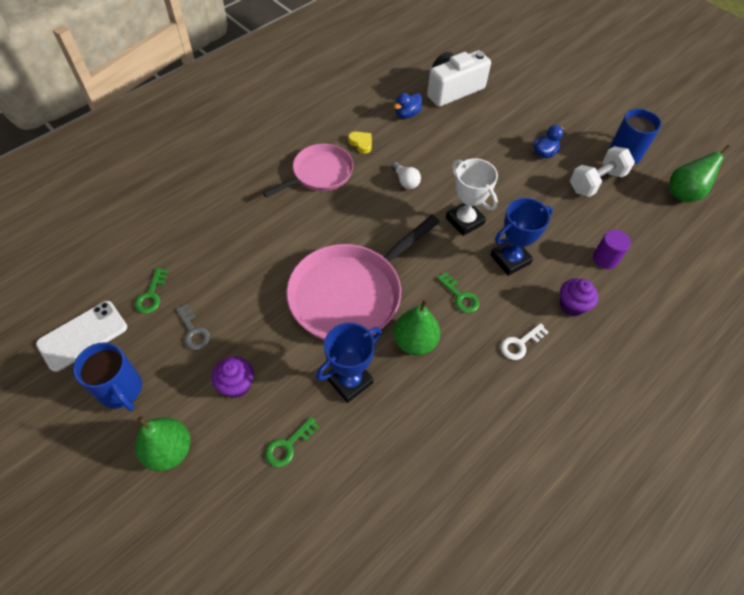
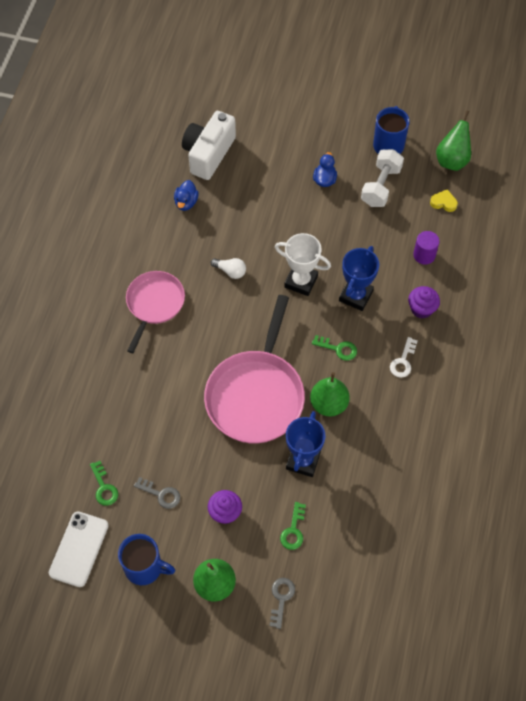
camera: 30 degrees left, 5 degrees up
yellow heart [348,132,372,154] -> yellow heart moved to [430,189,458,212]
none -> grey key [270,578,295,629]

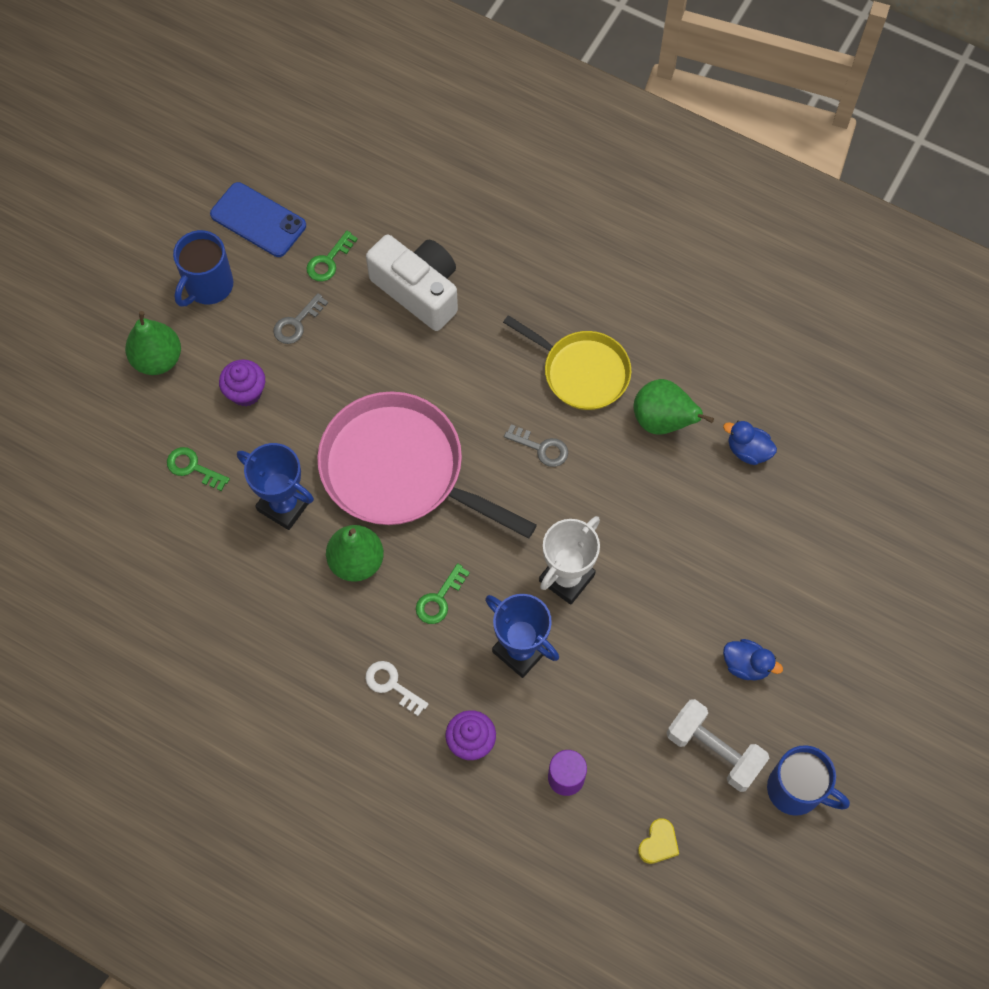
camera: 105 degrees right, 5 degrees up
white phone [49,511,109,587] -> blue phone [210,182,306,257]
green key [90,461,118,506] -> green key turned 45 degrees counterclockwise [307,231,358,281]
pink pan [126,271,185,353] -> yellow pan [503,315,631,410]
white camera [182,111,236,180] -> white camera moved to [366,234,458,331]
white light bulb [210,258,246,279] -> none
grey key [270,578,295,629] -> grey key moved to [504,424,568,467]
green pear [436,111,471,171] -> green pear moved to [634,379,714,435]

